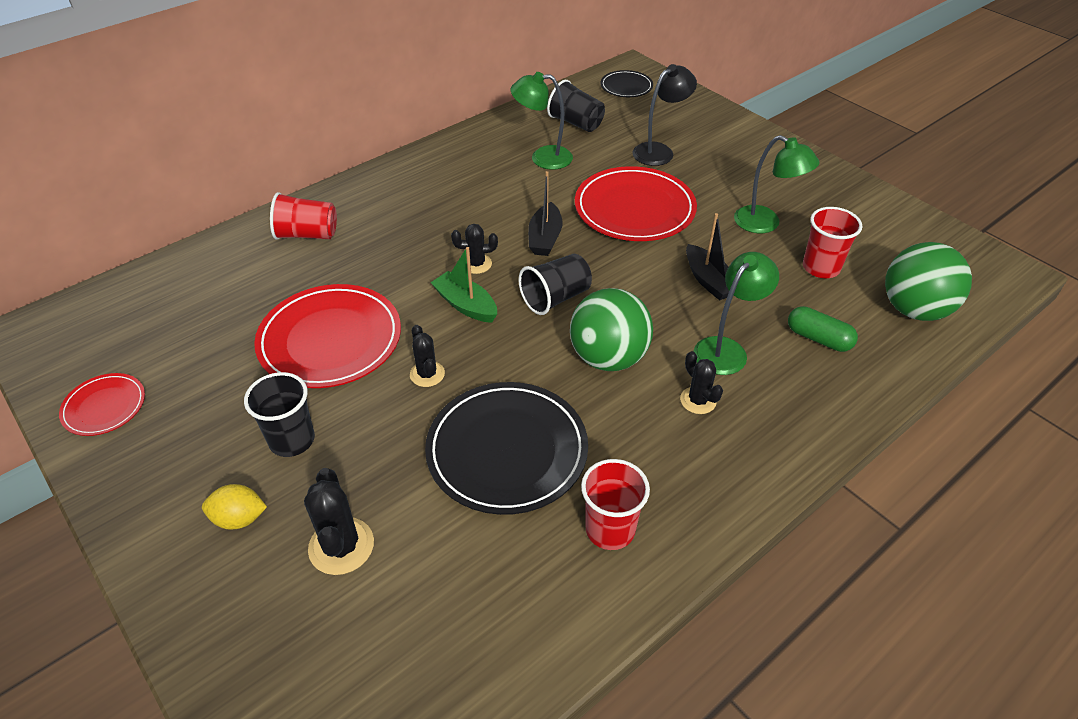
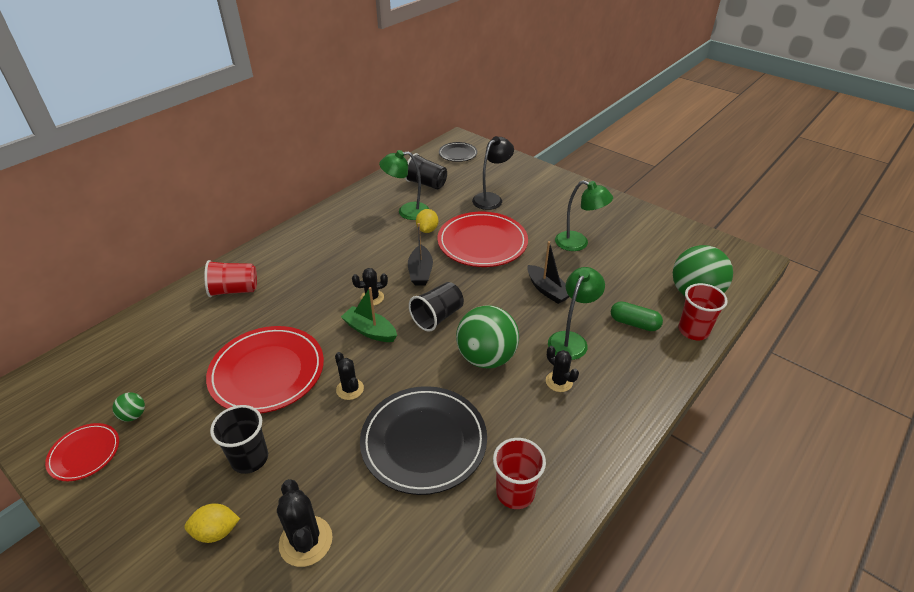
camera: 10 degrees left, 5 degrees down
red cup [803,207,862,278] -> red cup moved to [678,283,728,340]
none -> green ball [112,392,145,421]
none -> yellow lemon [416,209,438,233]

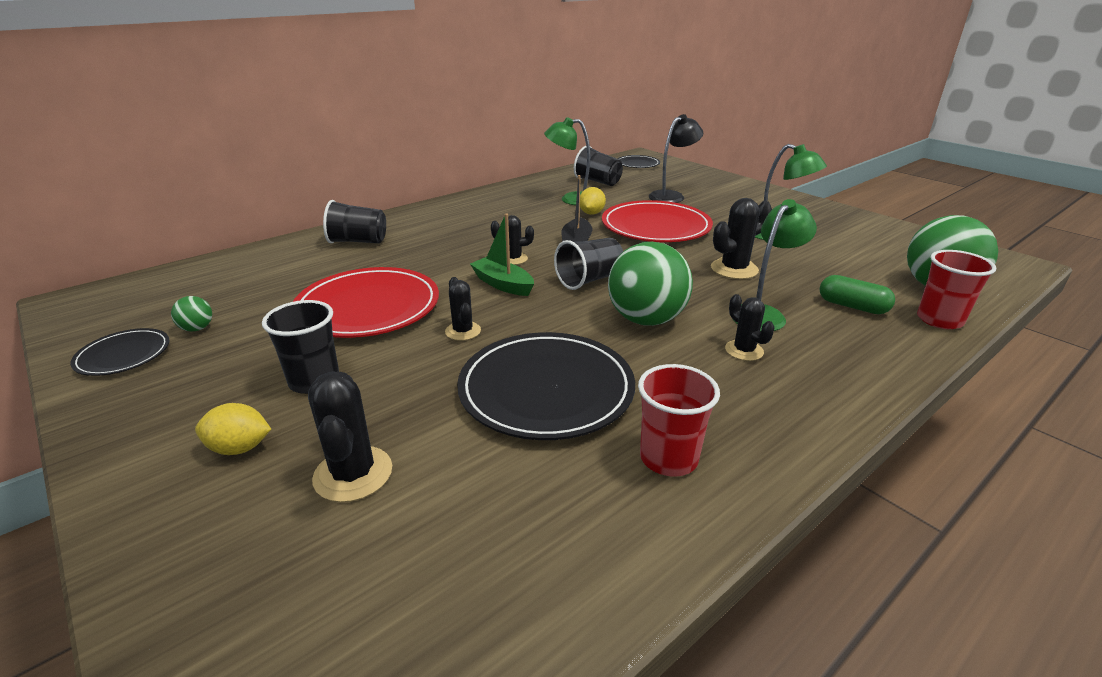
camera: 10 degrees right, 10 degrees down
red plate [45,423,119,481] -> black plate [70,328,170,376]
red cup [204,260,257,297] -> black cup [323,200,386,243]
black boat [527,241,569,304] -> black cactus [711,198,772,279]

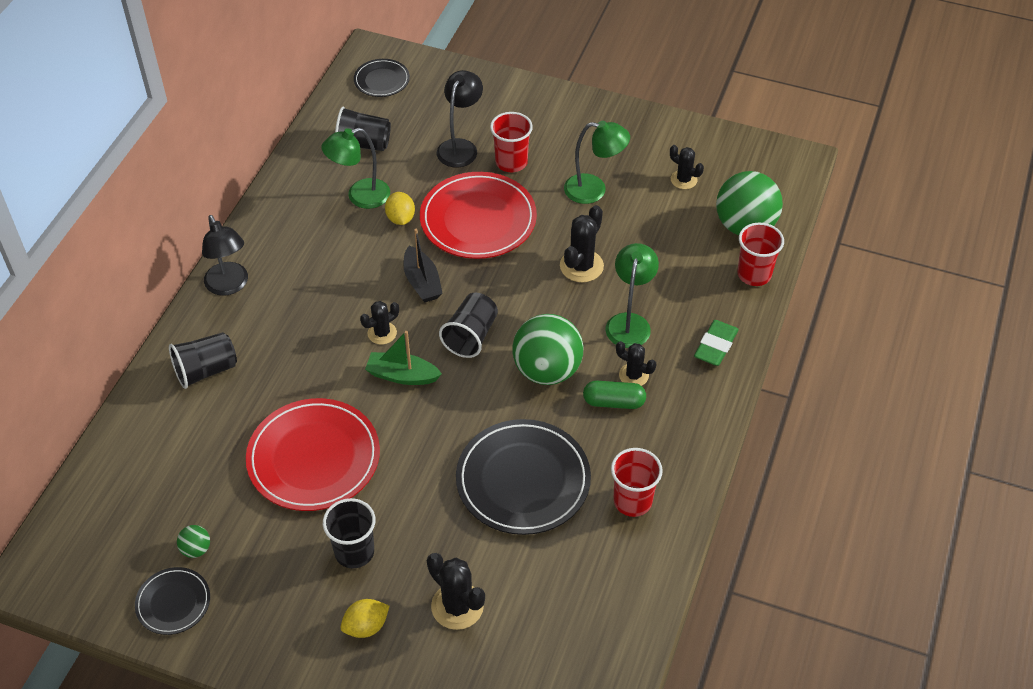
camera: 30 degrees left, 20 degrees up
black cactus [445,277,481,341] -> black cactus moved to [670,145,704,189]
green capsule [819,275,895,314] -> green capsule moved to [583,381,646,409]
none -> black lamp [202,215,248,296]
none -> red cup [490,112,533,172]
none -> green eraser [694,320,739,366]

